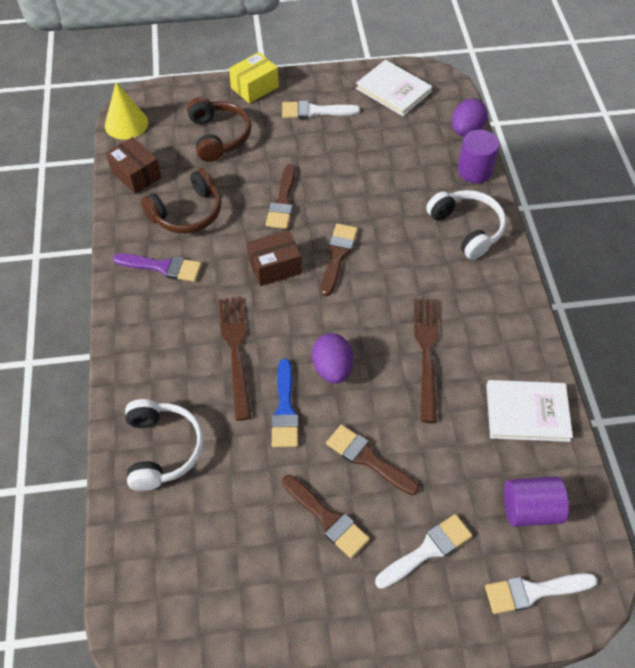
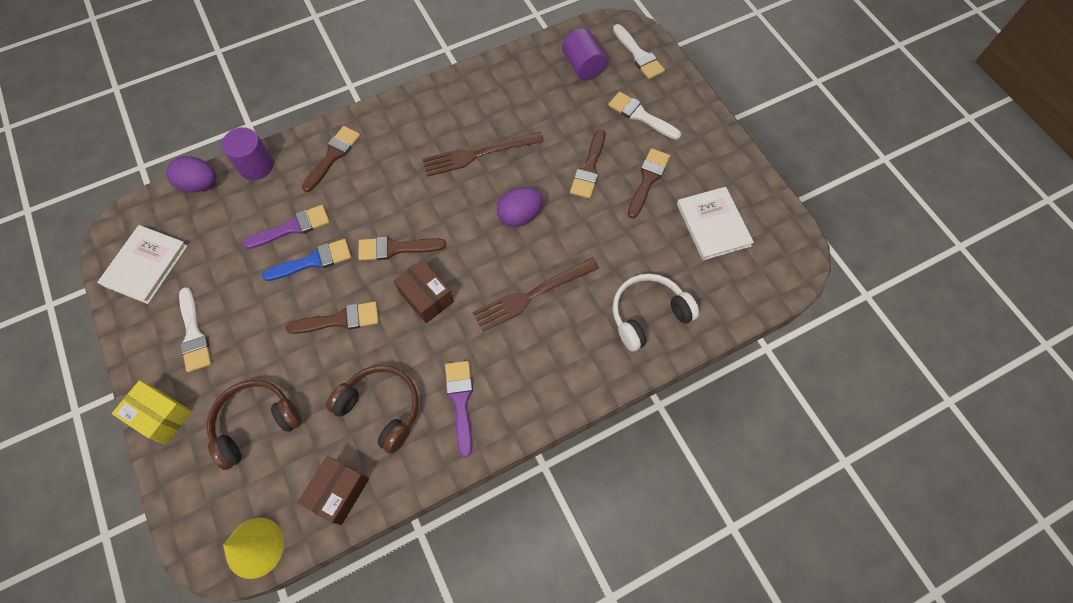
camera: 110 degrees left, 10 degrees up
blue brush [271,359,299,447] -> blue brush moved to [262,239,351,281]
white headphones [426,190,506,260] -> brown brush [302,126,361,192]
white book [486,380,573,442] -> white book moved to [677,187,754,260]
none -> purple brush [243,205,330,249]

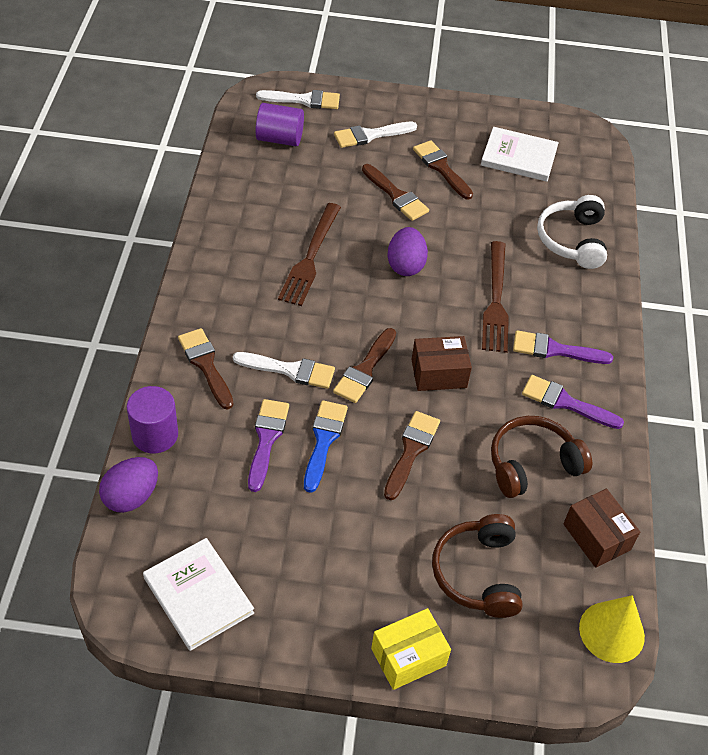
camera: 60 degrees left, 15 degrees down
white brush [179,287,212,372] -> white brush moved to [233,352,335,389]
none -> purple brush [513,330,613,364]

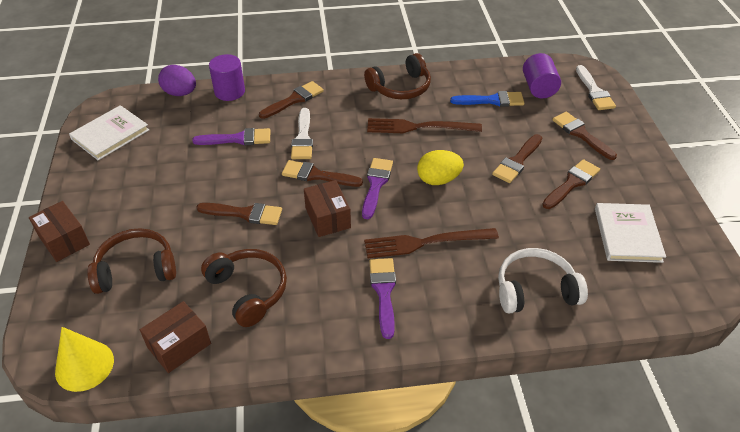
camera: 80 degrees right, 5 degrees down
blue brush [304,400,348,493] -> blue brush moved to [450,91,524,107]
white brush [334,122,417,148] -> brown brush [552,112,617,160]
yellow box [371,608,451,690] -> brown box [29,201,90,262]
purple egg [387,227,428,276] -> yellow egg [417,150,464,185]
purple brush [522,375,624,429] -> purple brush moved to [362,158,393,219]
none -> brown headphones [364,53,431,99]

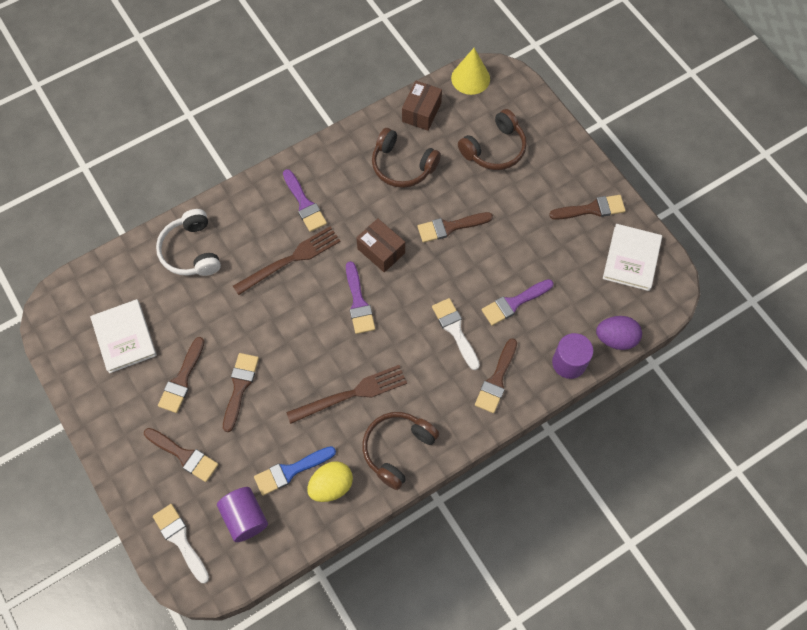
camera: 155 degrees right, 20 degrees up
brown box [29,201,90,262] -> none
brown brush [282,160,363,187] -> brown brush moved to [549,195,626,220]
yellow egg [417,150,464,185] -> yellow egg moved to [307,461,353,502]
white headphones [498,248,588,313] -> white headphones turned 105 degrees clockwise [156,209,221,276]

